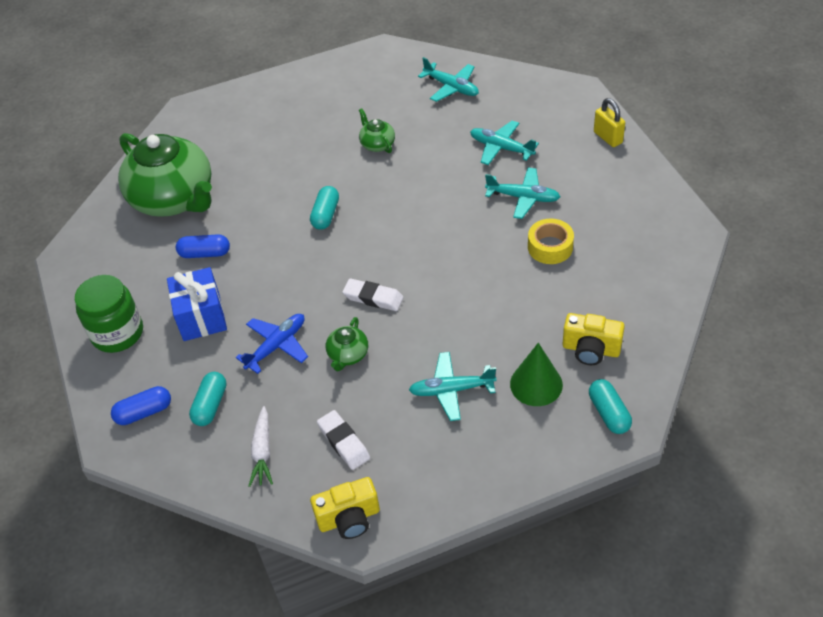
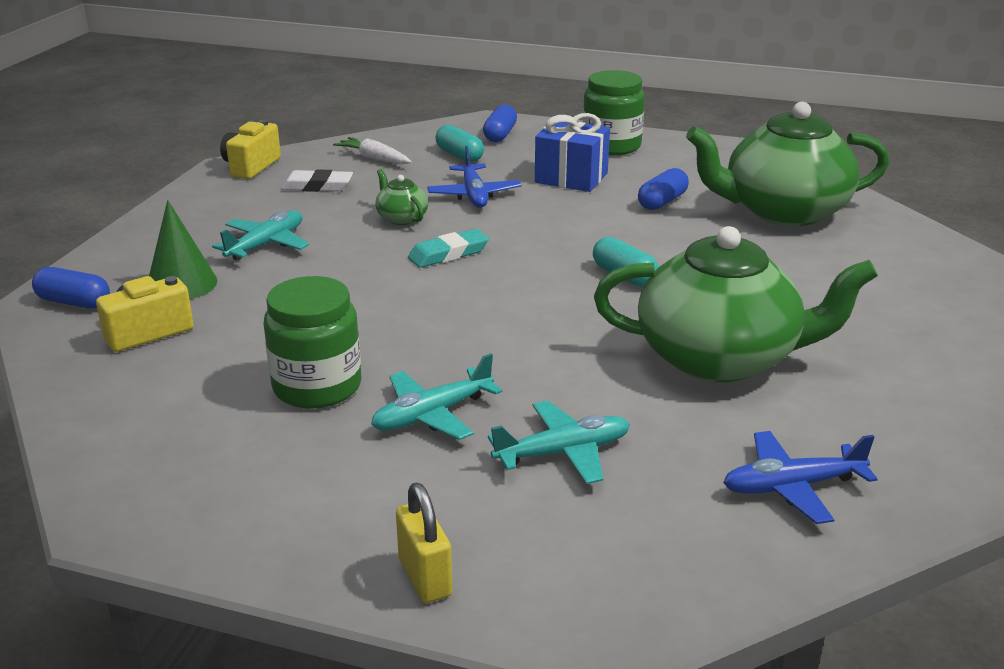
camera: 125 degrees right, 20 degrees down
white eraser [342,278,404,311] -> turquoise eraser [408,229,489,268]
green teapot [359,108,395,153] -> green teapot [594,226,878,382], size x2.43
turquoise plane [418,57,479,102] -> blue plane [723,431,877,524]
yellow tape [528,218,574,264] -> green jar [264,276,361,409]
turquoise capsule [589,379,632,434] -> blue capsule [32,267,110,309]
yellow padlock [594,98,625,147] -> yellow padlock turned 60 degrees clockwise [396,483,452,603]

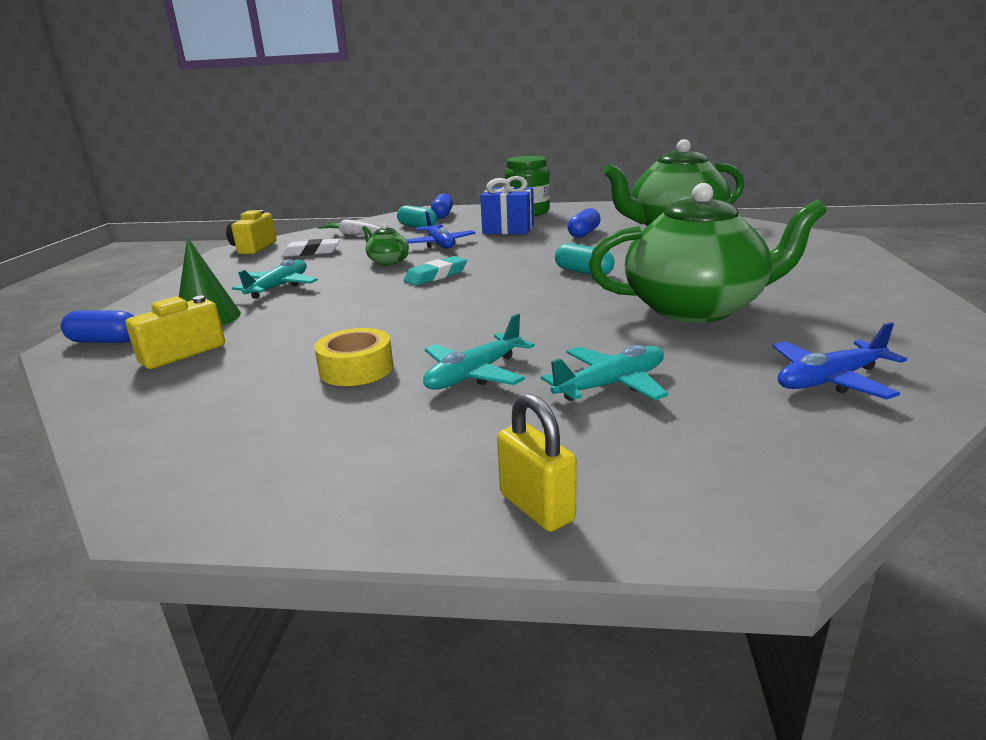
camera: 10 degrees left, 5 degrees down
green jar [264,276,361,409] -> yellow tape [314,328,393,386]

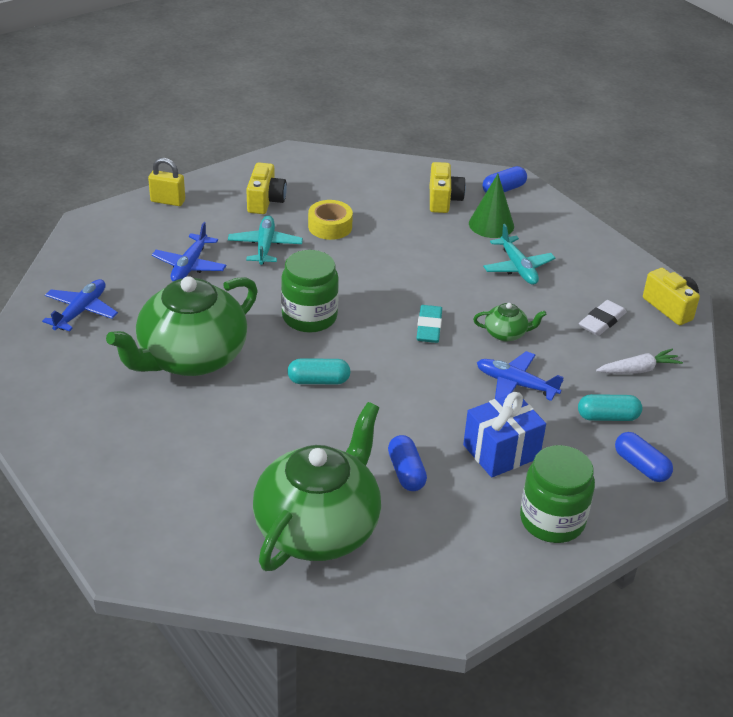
camera: 135 degrees right, 15 degrees up
turquoise plane [541,345,668,401] -> blue plane [152,222,226,281]
none -> yellow camera [246,162,287,214]
none -> green jar [281,250,339,333]

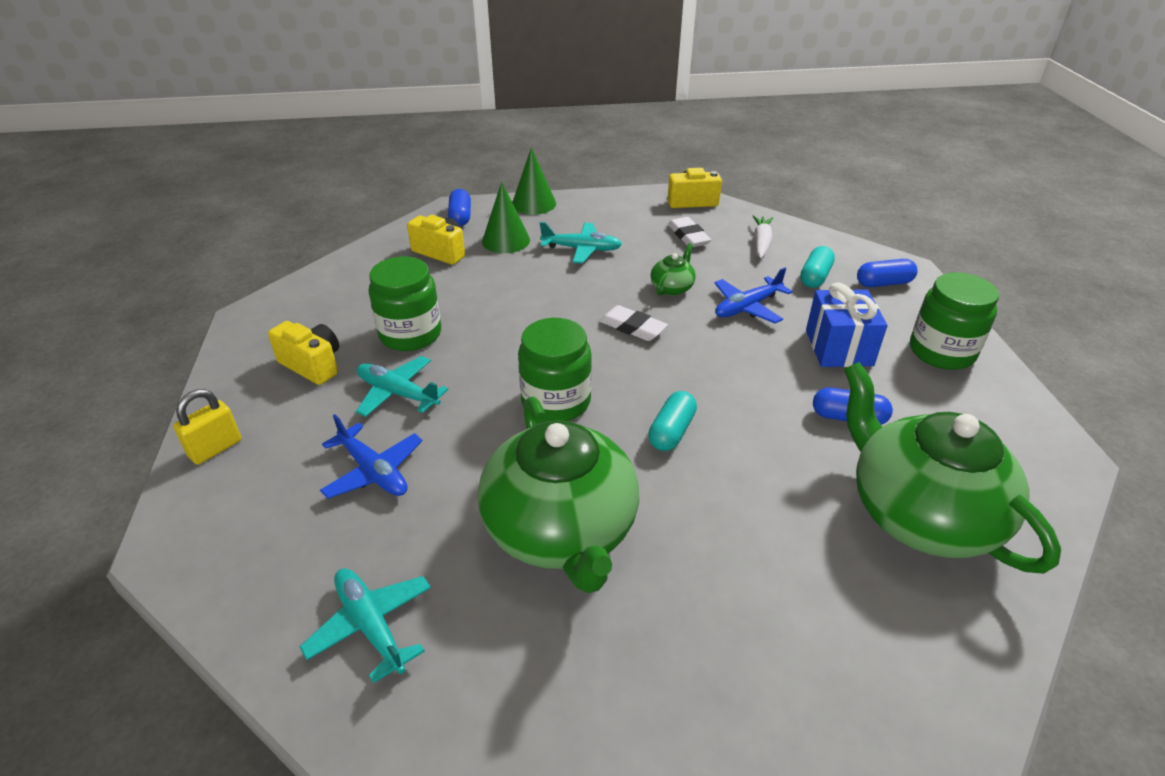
camera: 60 degrees left, 0 degrees up
blue plane [42,279,118,331] -> turquoise plane [300,568,431,683]
yellow tape [308,200,353,240] -> green jar [368,256,441,351]
turquoise eraser [417,305,442,343] -> white eraser [599,305,668,341]
none -> green cone [512,147,556,215]

